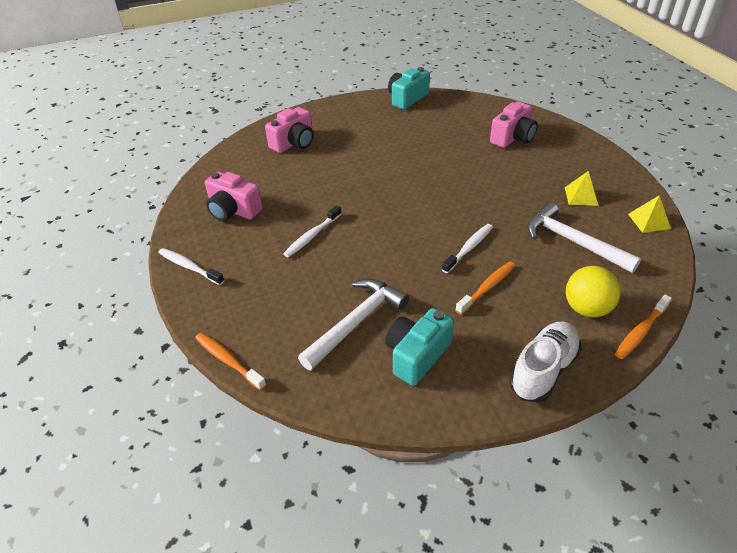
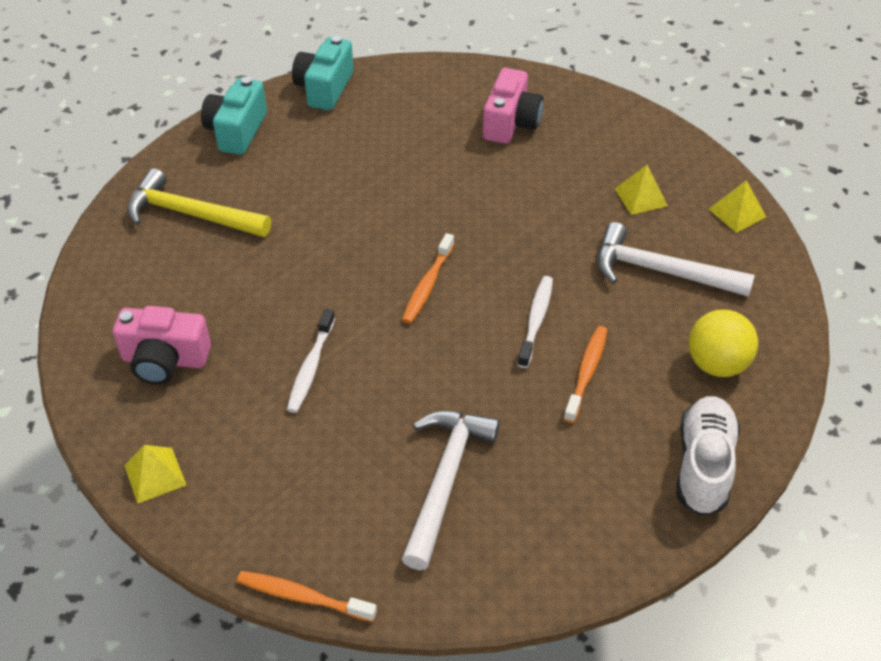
camera: 25 degrees left, 5 degrees up
white toothbrush [158,248,224,285] -> yellow pyramid [124,445,186,504]
pink camera [265,107,314,153] -> yellow hammer [127,168,271,237]
turquoise camera [385,308,454,386] -> turquoise camera moved to [201,77,267,155]
orange toothbrush [615,295,672,359] -> orange toothbrush moved to [402,233,454,324]

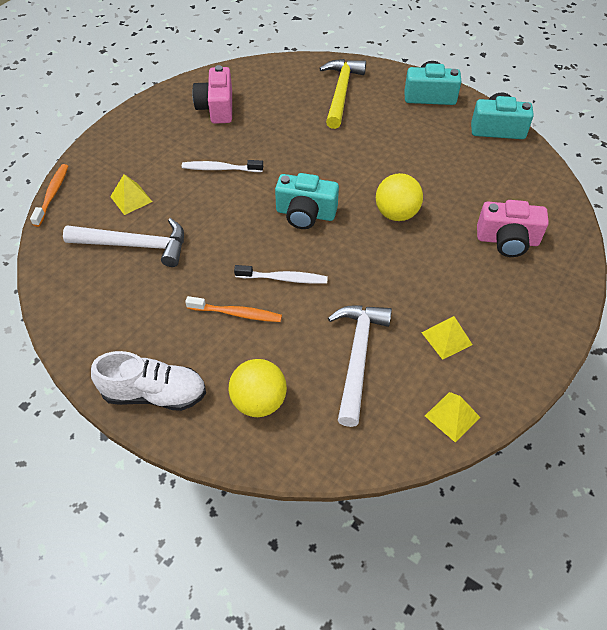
camera: 80 degrees right, 5 degrees up
yellow pyramid [124,445,186,504] -> yellow pyramid moved to [110,174,152,215]
orange toothbrush [402,233,454,324] -> turquoise camera [275,173,339,229]
none -> yellow ball [376,173,423,221]

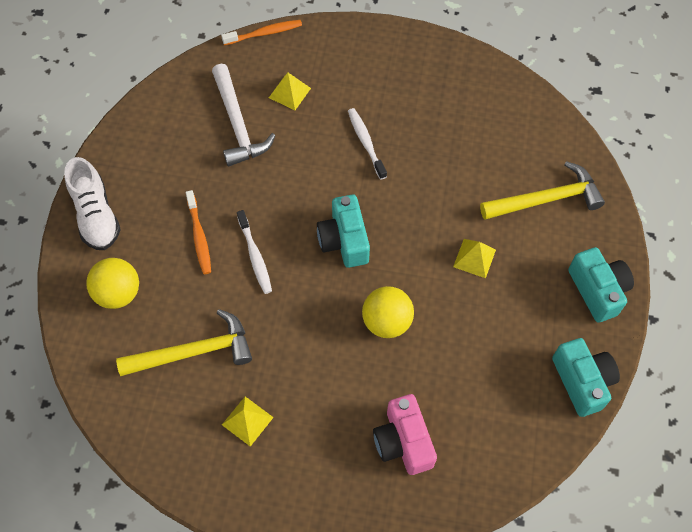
camera: 65 degrees right, 10 degrees up
pink camera [192,65,232,124] -> none
white hammer [328,305,392,427] -> yellow hammer [116,309,252,376]
yellow pyramid [425,392,480,442] -> yellow pyramid moved to [453,239,496,278]

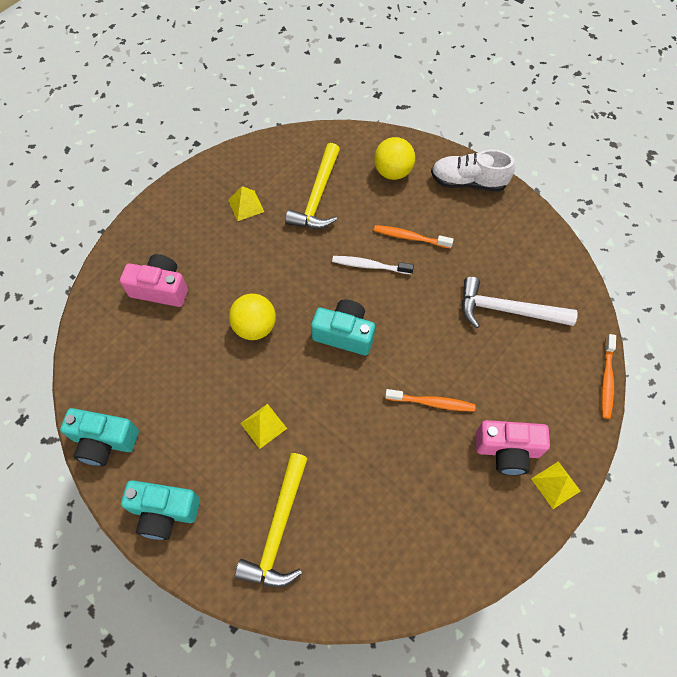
camera: 120 degrees right, 0 degrees up
yellow pyramid [269,73,311,110] -> yellow pyramid moved to [531,461,580,509]
white toothbrush [348,108,387,180] -> orange toothbrush [385,389,476,412]
none -> pink camera [476,420,550,475]

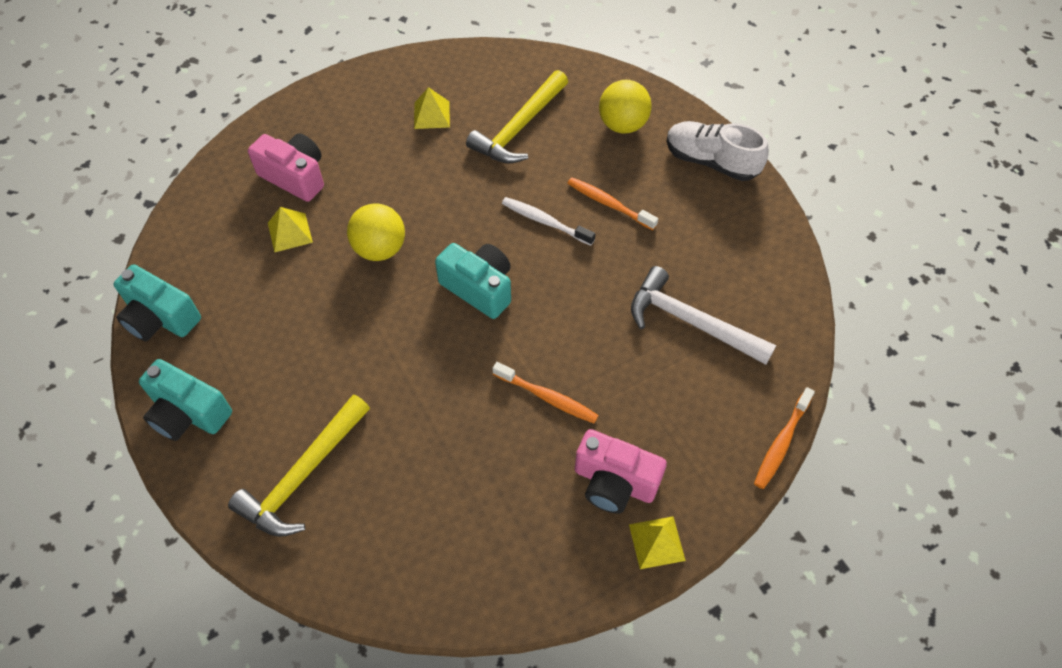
camera: 20 degrees right, 5 degrees down
yellow pyramid [240,404,287,449] -> yellow pyramid moved to [268,207,313,252]

